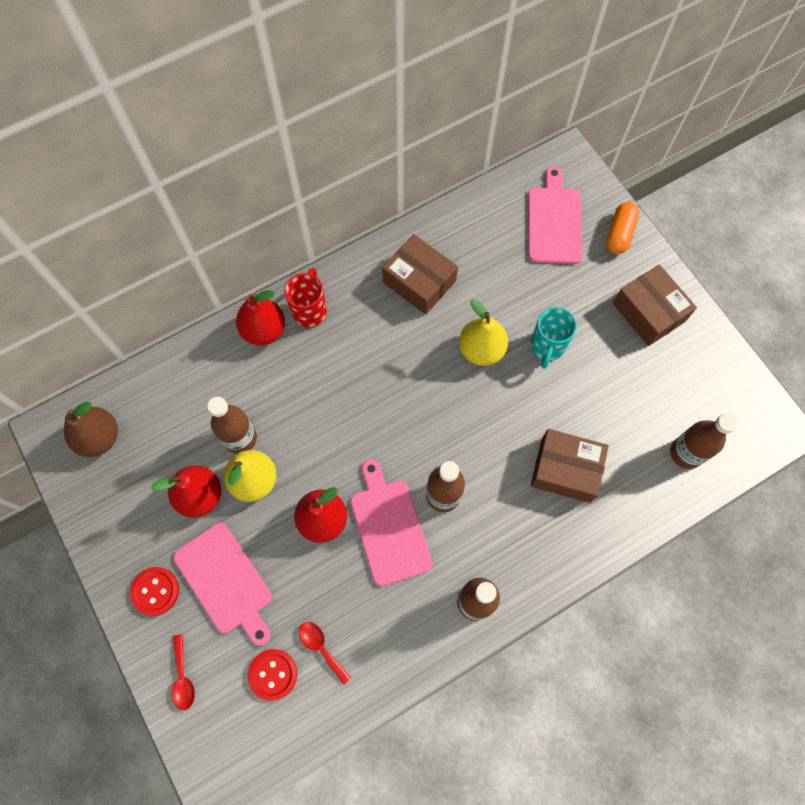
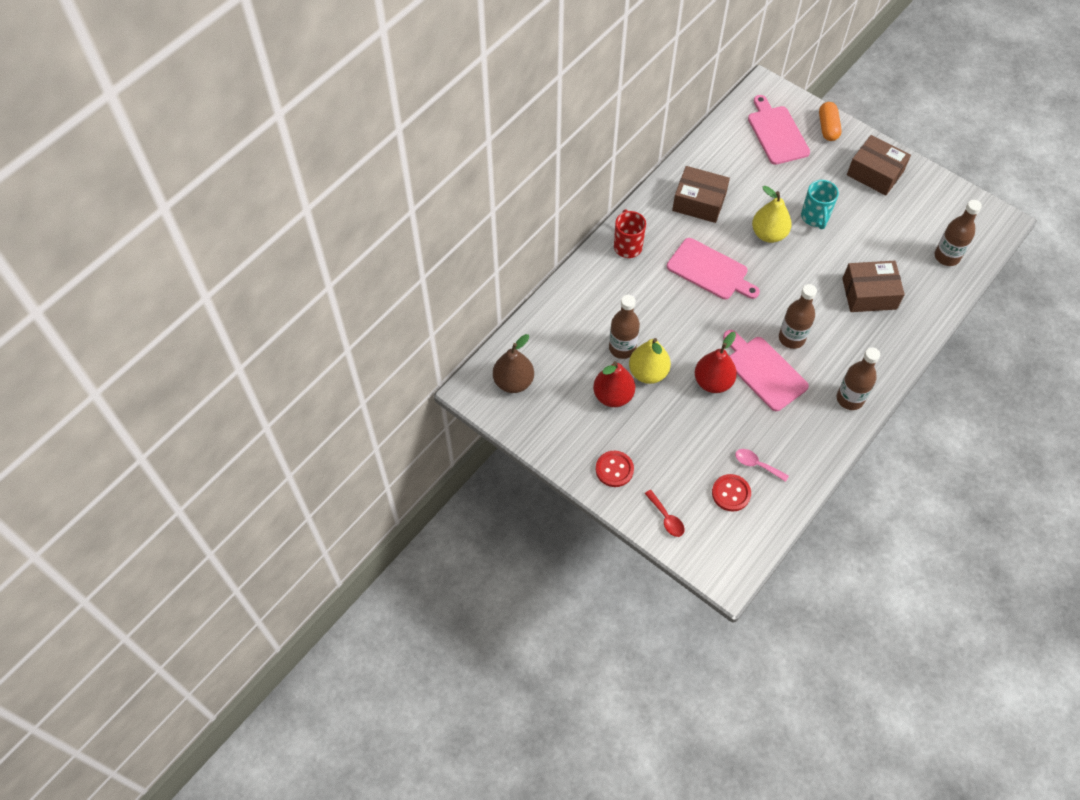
camera: 20 degrees left, 10 degrees down
pink cutting board [173,523,272,646] -> pink cutting board moved to [667,238,760,299]
red pear [236,290,285,346] -> none
red spoon [299,622,351,685] -> pink spoon [735,449,789,482]

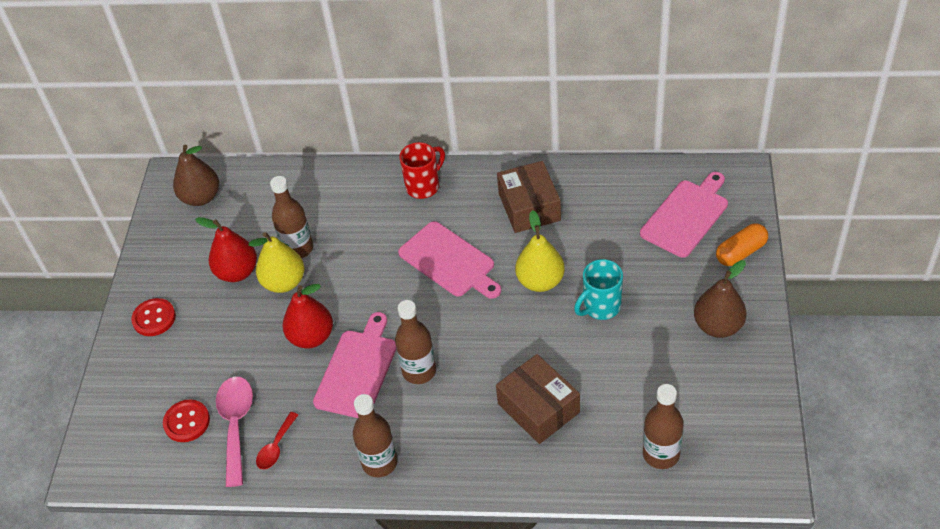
camera: 60 degrees right, 10 degrees down
red spoon [644,490,684,537] -> red spoon moved to [256,412,298,469]
pink cutting board [667,238,760,299] -> pink cutting board turned 45 degrees counterclockwise [398,221,501,299]
pink spoon [735,449,789,482] -> pink spoon [216,377,253,487], size x1.76
brown box [847,135,911,195] -> brown pear [694,260,746,338]

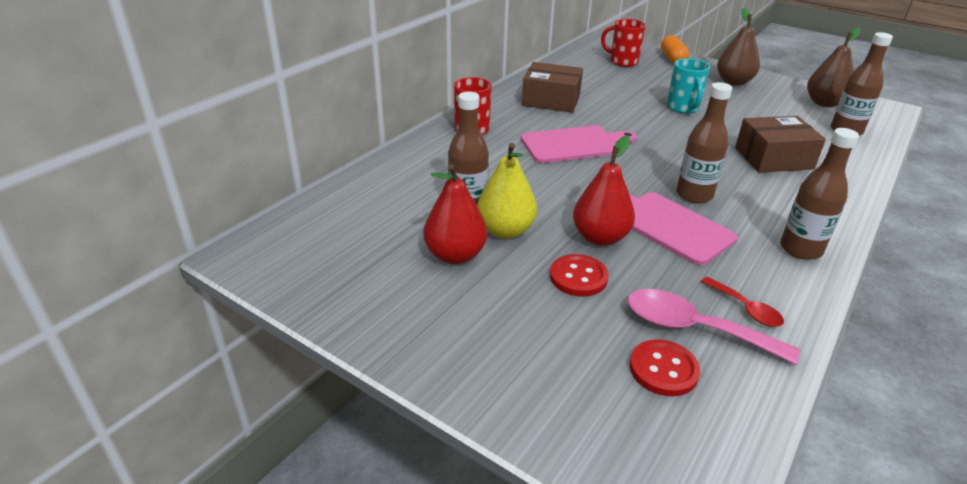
camera: 65 degrees left, 15 degrees down
red button [131,298,176,336] -> red button moved to [550,254,609,297]
brown pear [173,145,219,206] -> brown pear moved to [807,28,860,107]
yellow pear [515,210,565,292] -> none
pink cutting board [640,172,728,258] -> red mug [601,19,646,67]

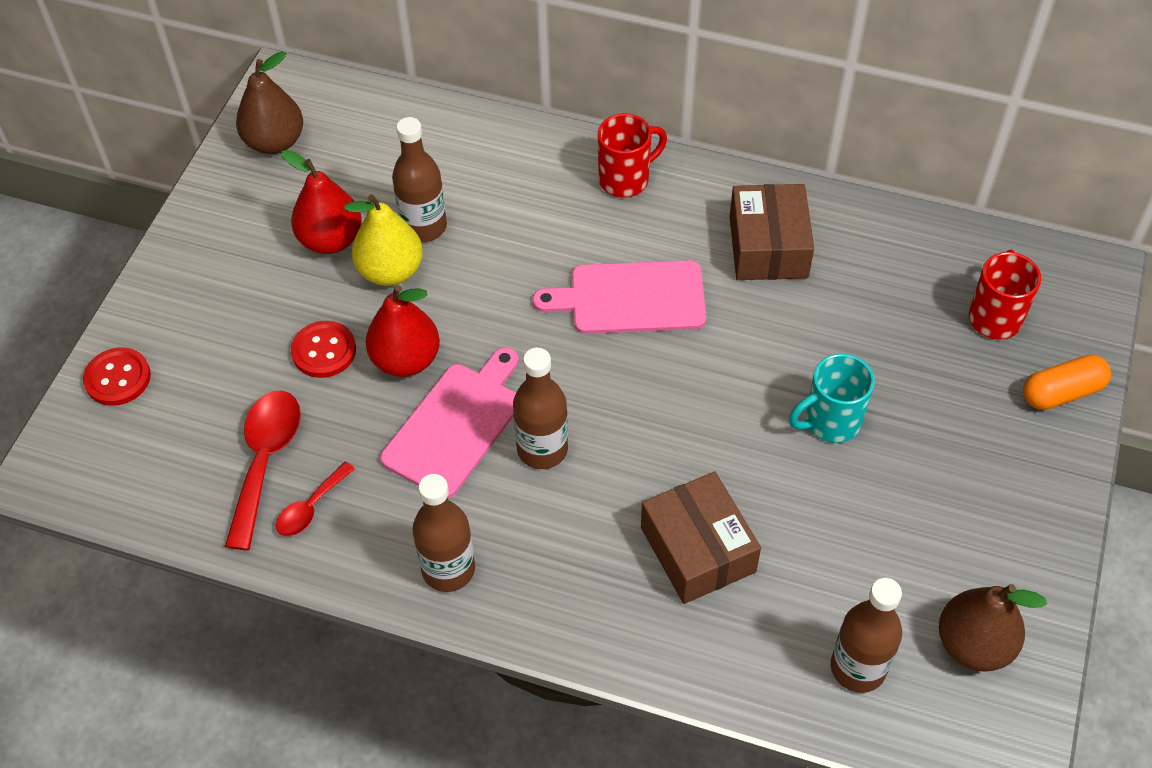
camera: 75 degrees right, 20 degrees up
pink cutting board [521,125,637,163] -> pink cutting board turned 120 degrees clockwise [532,260,706,334]
pink spoon [628,289,800,365] -> red spoon [225,390,301,550]
red button [629,339,700,396] -> red button moved to [83,347,151,406]
brown pear [717,8,760,86] -> brown pear moved to [236,51,303,154]

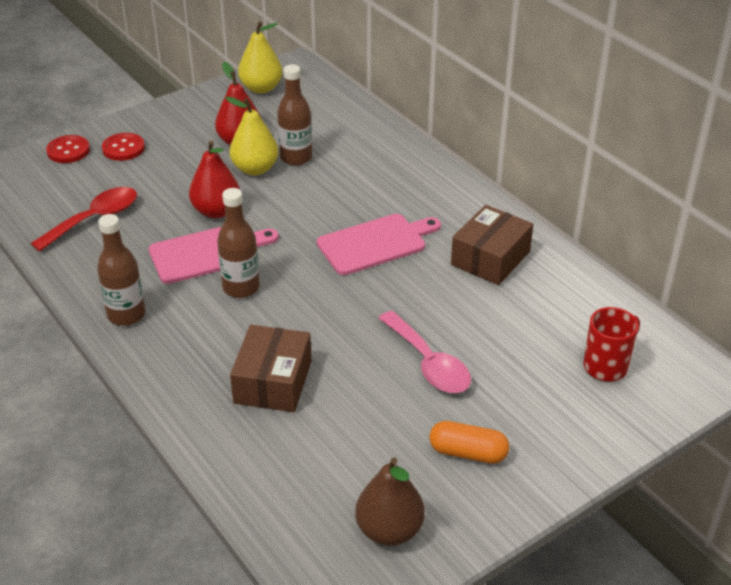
camera: 35 degrees right, 15 degrees down
brown pear [236,51,303,154] -> yellow pear [238,21,282,94]
red spoon [276,461,355,536] -> none
red button [291,321,356,378] -> red button moved to [102,133,145,161]
pink cutting board [532,260,706,334] -> pink cutting board turned 120 degrees clockwise [317,214,441,275]
red mug [598,114,667,198] -> none
turquoise mug [789,354,875,443] -> pink spoon [379,311,471,393]
brown bottle [831,578,902,693] -> none
orange capsule [1023,354,1111,410] -> orange capsule moved to [429,421,509,464]

